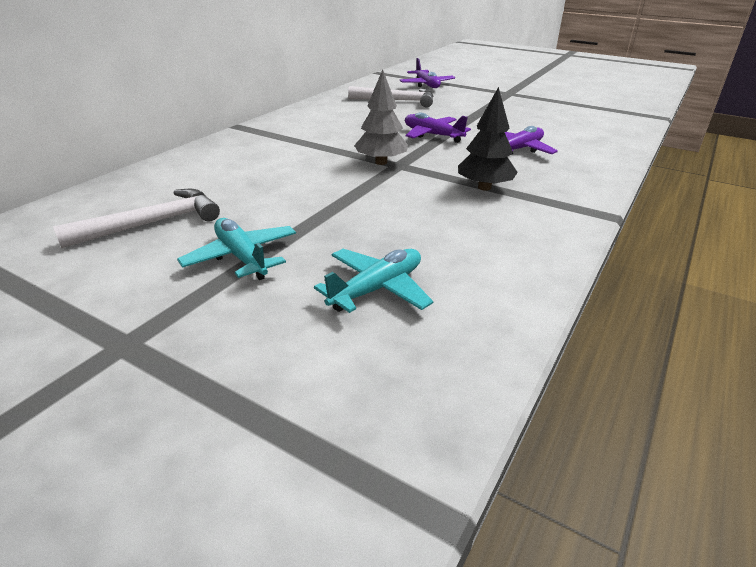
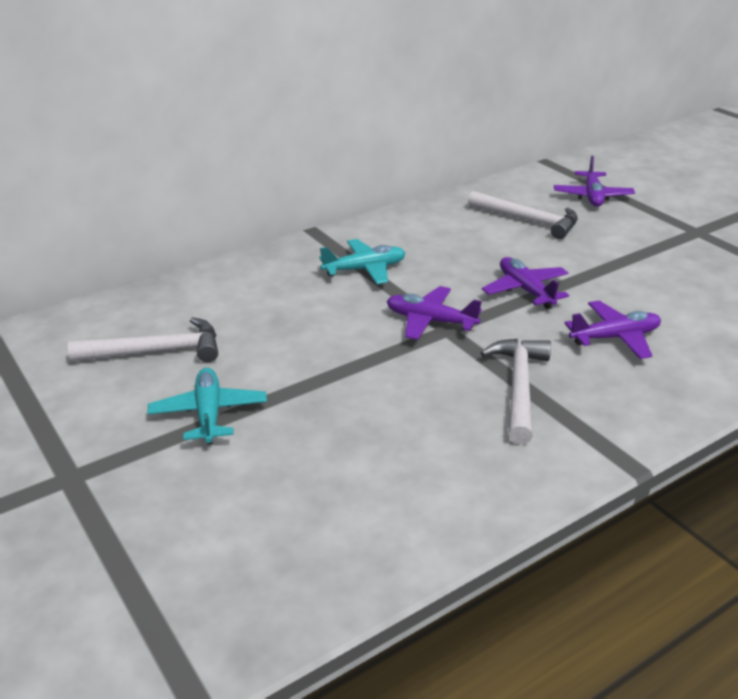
camera: 25 degrees right, 0 degrees up
turquoise plane [314,249,433,313] -> turquoise plane moved to [319,239,406,284]
grey tree [354,69,408,165] -> purple plane [387,286,482,340]
black tree [458,87,518,191] -> white hammer [481,339,551,445]

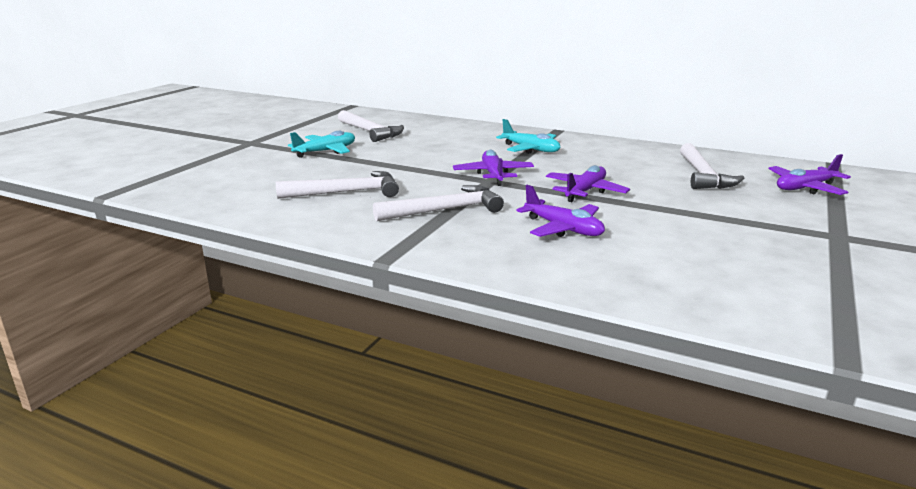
camera: 60 degrees right, 10 degrees down
none -> white hammer [276,171,399,199]

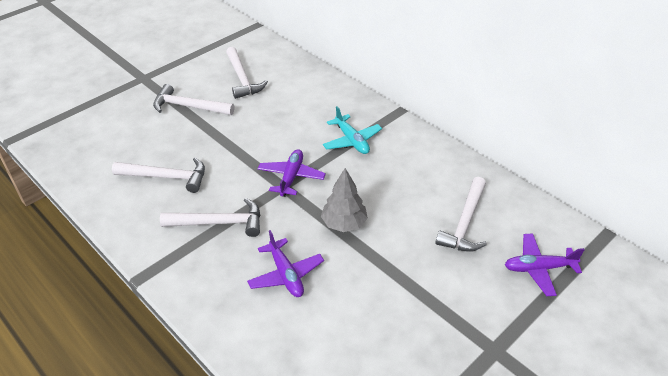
camera: 20 degrees right, 20 degrees up
turquoise plane [288,131,355,158] -> white hammer [153,84,234,115]
purple plane [546,165,630,202] -> grey tree [321,168,368,232]

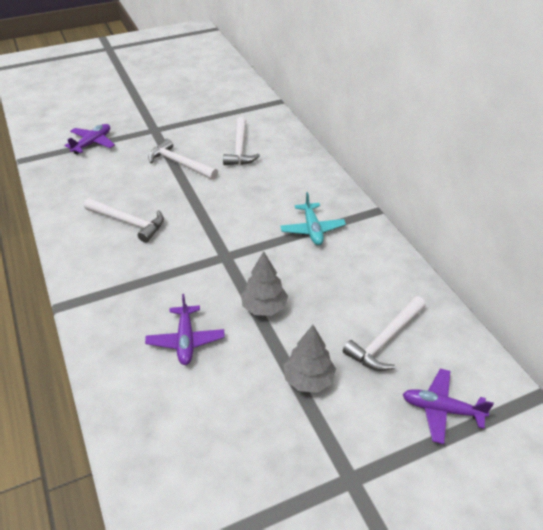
camera: 20 degrees right, 0 degrees up
white hammer [160,198,261,237] -> none
purple plane [258,149,326,197] -> purple plane moved to [64,124,115,154]
none -> grey tree [283,325,336,393]

